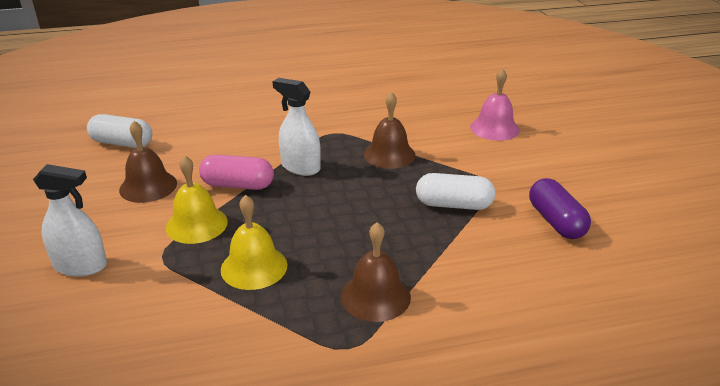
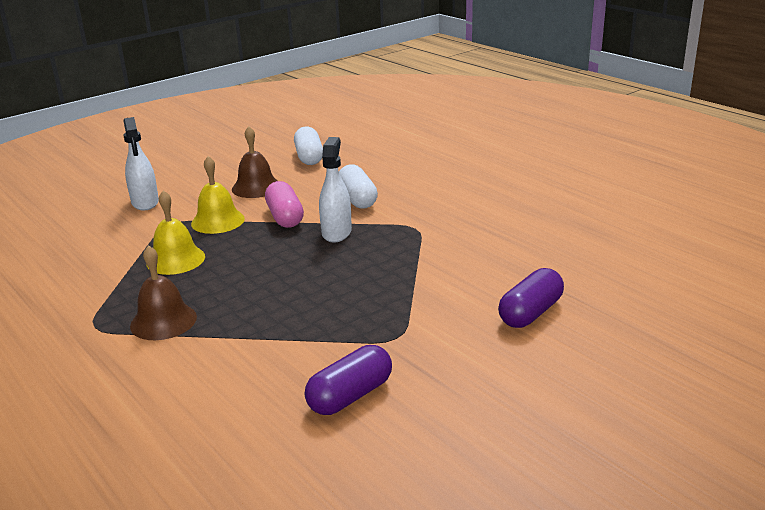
camera: 65 degrees right, 5 degrees down
brown bell [364,92,416,169] -> none
white capsule [416,173,496,210] -> white capsule moved to [339,164,378,209]
pink bell [470,68,520,141] -> purple capsule [498,268,564,328]

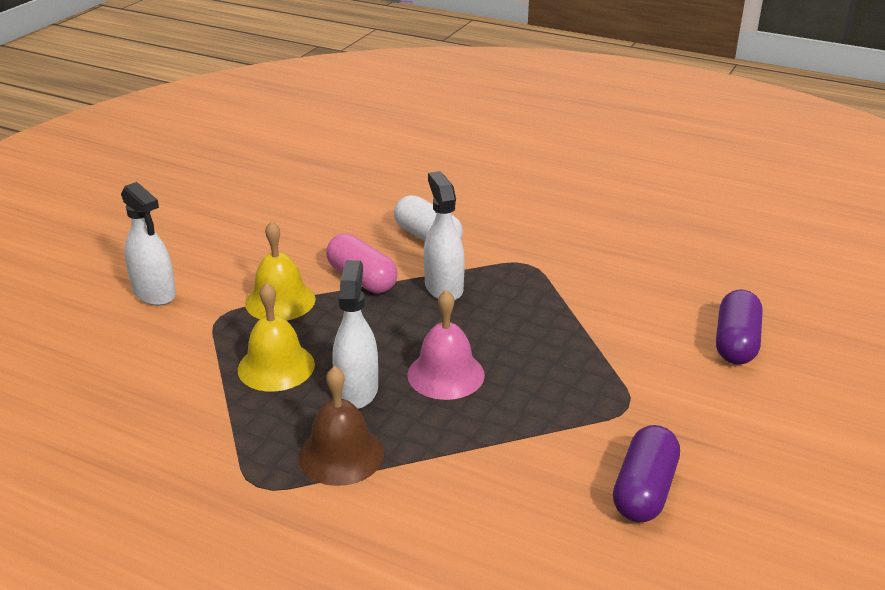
camera: 25 degrees left, 5 degrees up
brown bell [232,126,277,198] -> none
white capsule [294,126,323,165] -> none
none -> white spray bottle [332,260,378,409]
none -> pink bell [407,290,485,400]

